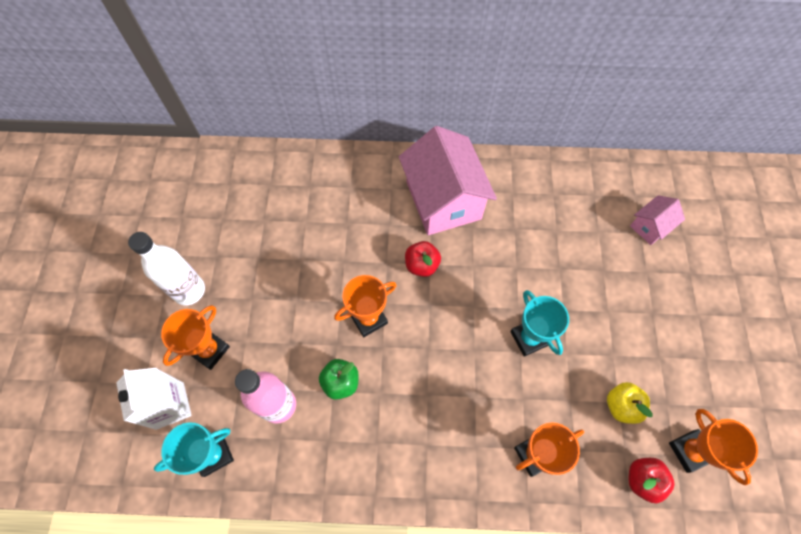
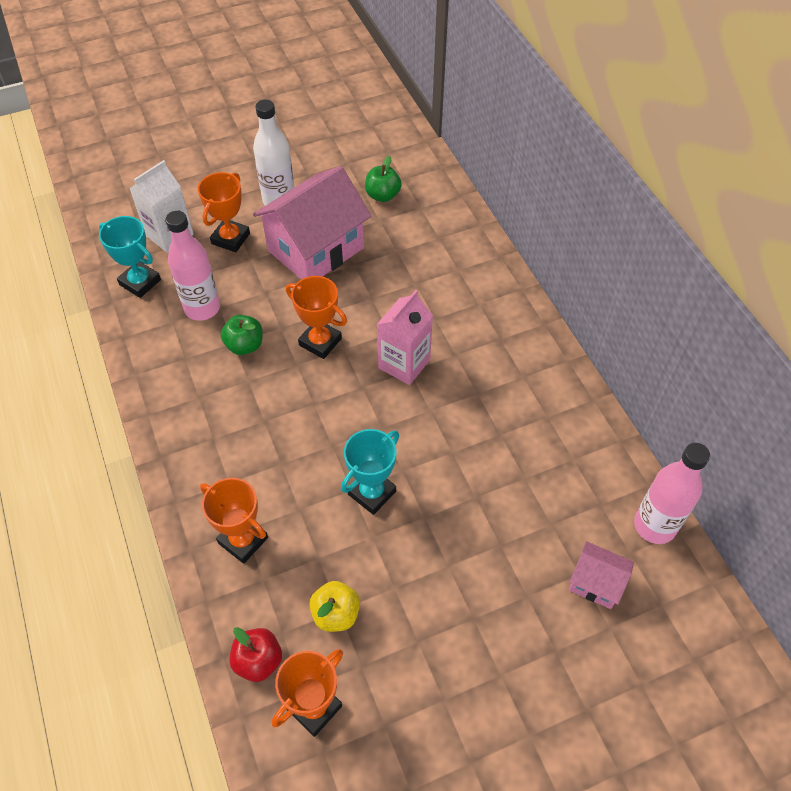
camera: 65 degrees right, 10 degrees down
orange trophy [161,305,230,370] -> orange trophy turned 75 degrees counterclockwise [198,172,250,252]
pink house [399,126,497,235] -> pink house moved to [253,166,371,279]
red apple [405,241,441,277] -> pink carton [377,290,433,385]
none -> green apple [365,156,402,202]
none -> pink bottle [634,443,710,544]

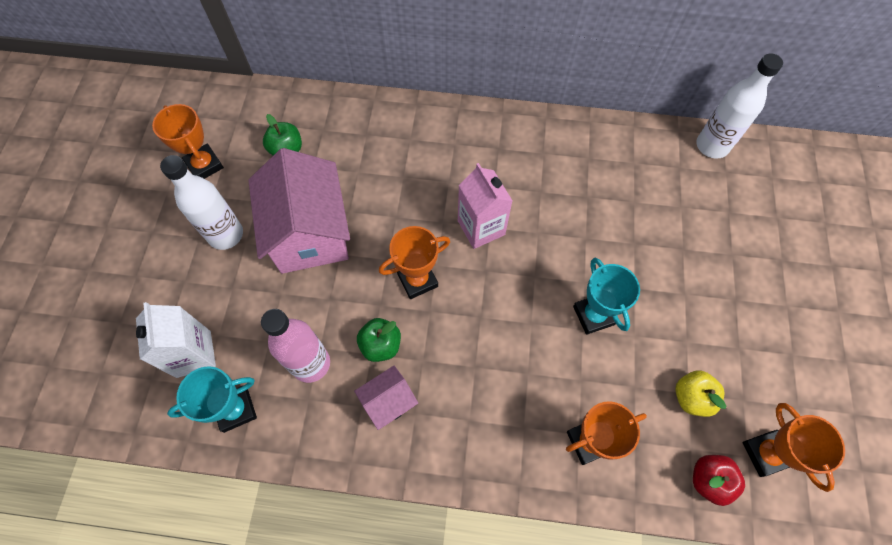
camera: 60 degrees left, 10 degrees up
orange trophy [198,172,250,252] -> orange trophy moved to [152,104,224,179]
pink house [569,541,634,609] -> pink house moved to [354,366,418,430]
pink bottle [634,443,710,544] -> white bottle [697,53,783,159]

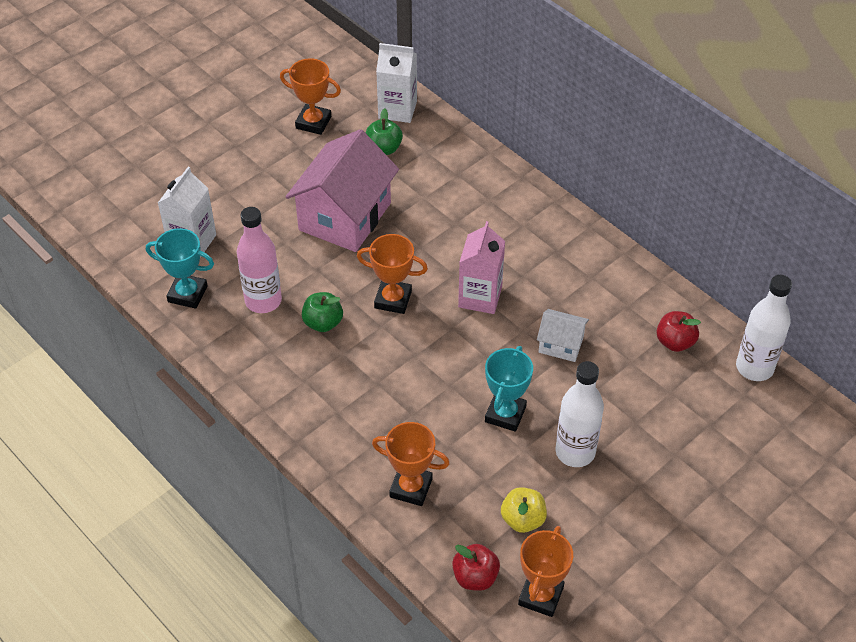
camera: 40 degrees right, 15 degrees down
orange trophy [152,104,224,179] -> orange trophy turned 75 degrees counterclockwise [280,59,341,135]
white bottle [160,155,243,250] -> white bottle moved to [555,361,604,467]
pink house [354,366,418,430] -> none
none -> white carton [376,43,417,123]
none -> white house [537,309,589,362]
none -> red apple [657,311,701,352]

